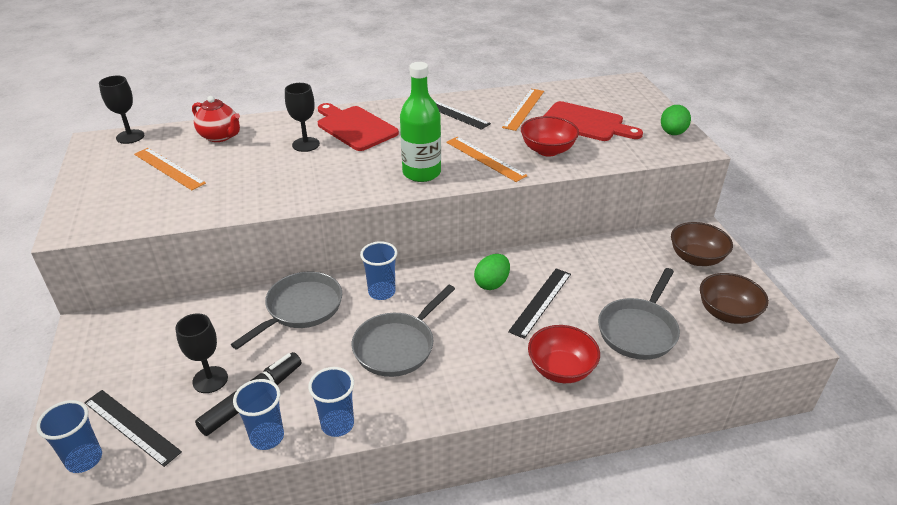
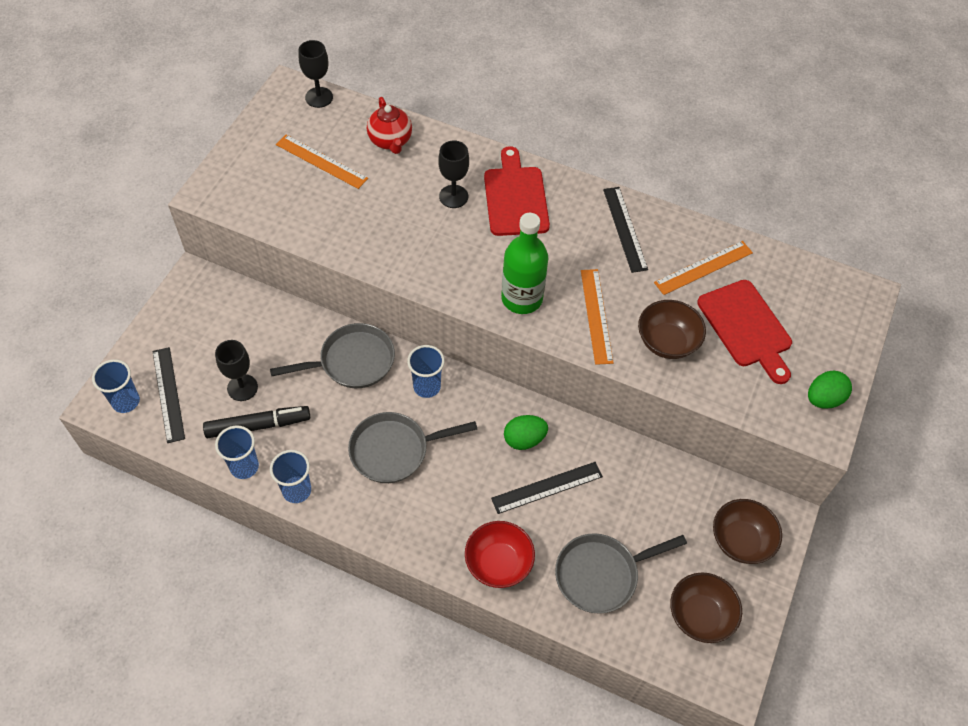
camera: 35 degrees right, 20 degrees up
orange ruler [134,148,206,190] -> orange ruler turned 45 degrees counterclockwise [276,135,368,189]
red bowl [521,116,579,157] -> brown bowl [638,300,706,359]

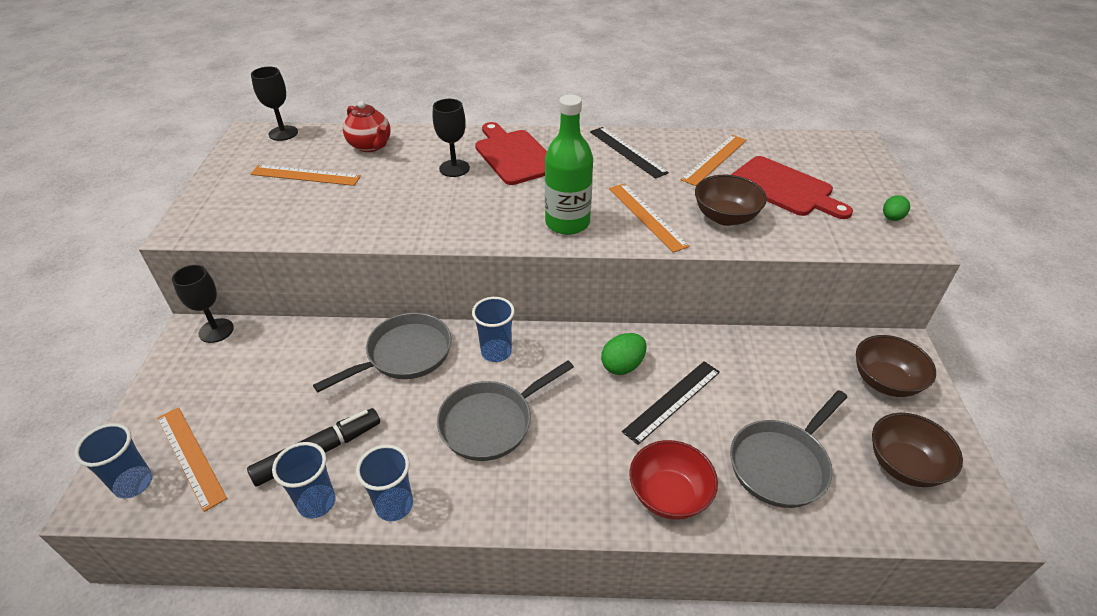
camera: 20 degrees left, 15 degrees down
black ruler [152,347,185,443] -> orange ruler [157,407,227,512]
black goblet [215,340,258,401] -> black goblet moved to [172,265,234,343]
green egg [808,371,852,409] -> green egg [883,195,910,221], size x0.66

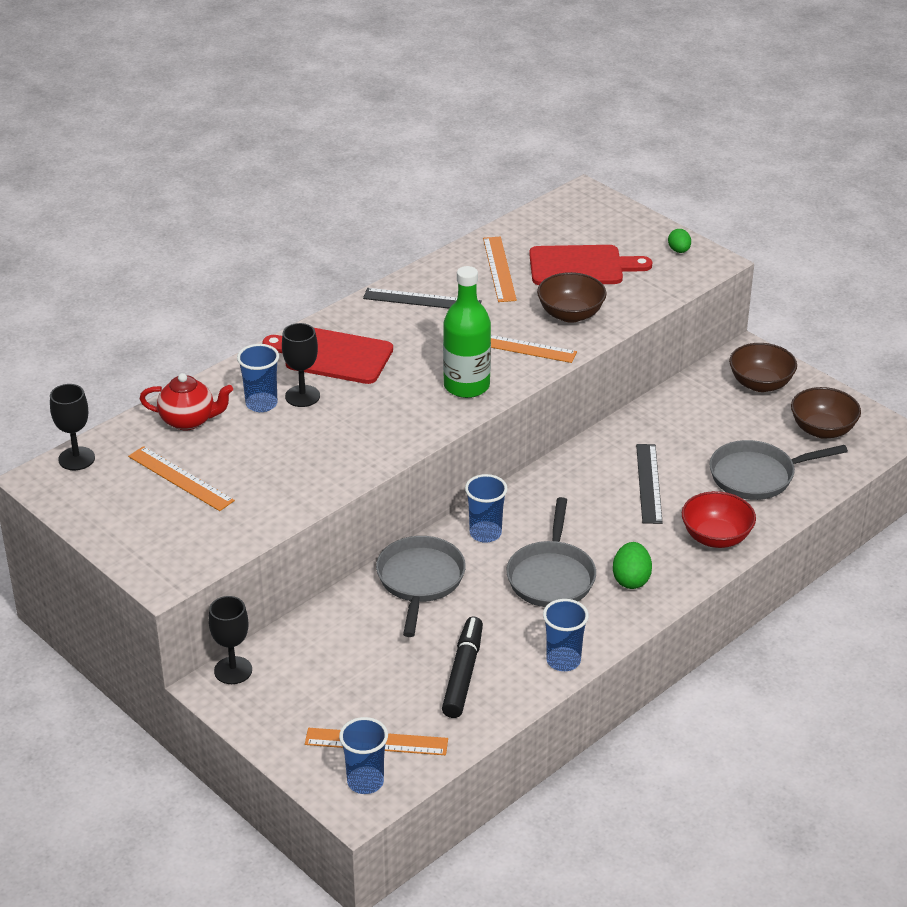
camera: 45 degrees left, 5 degrees down
orange ruler [251,165,361,186] -> orange ruler turned 75 degrees clockwise [128,446,235,511]
blue cup [272,442,336,518] -> blue cup moved to [237,344,279,412]
green egg [601,333,647,375] -> green egg moved to [613,542,652,589]
grey pan [730,390,847,508] -> grey pan turned 75 degrees clockwise [709,440,848,500]

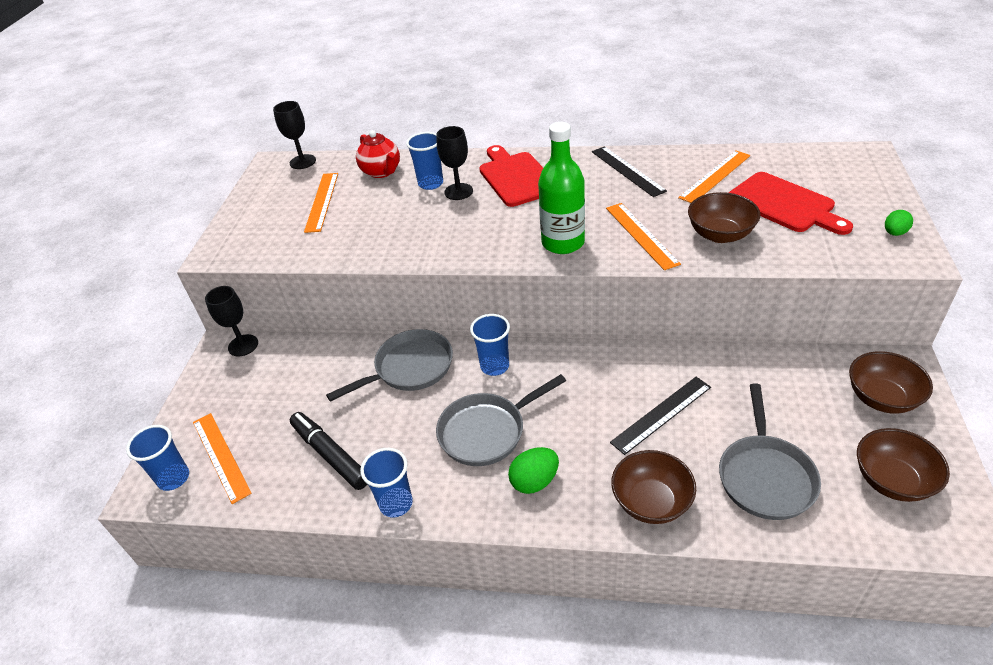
camera: 55 degrees right, 5 degrees up
black marker [442,617,483,718] -> black marker turned 105 degrees counterclockwise [290,412,367,490]
red bowl [682,491,756,548] -> brown bowl [611,450,696,524]
grey pan [709,440,848,500] -> grey pan turned 120 degrees counterclockwise [719,383,821,520]

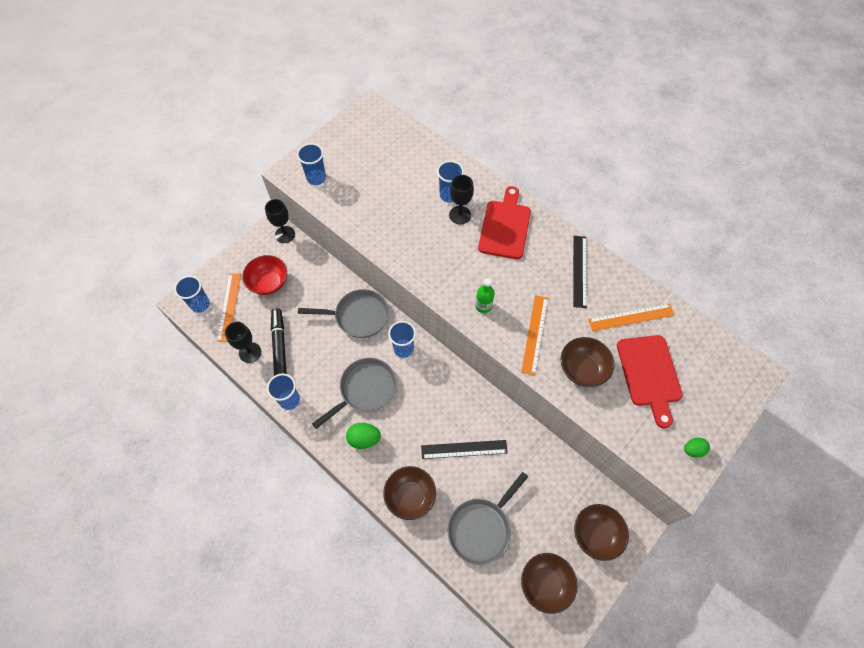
camera: 30 degrees right, 20 degrees up
black goblet [273,101,316,169] -> black goblet moved to [225,322,261,363]
orange ruler [304,173,338,233] -> none
red teapot [356,130,400,178] -> none
grey pan [436,374,566,466] -> grey pan turned 135 degrees clockwise [312,358,397,429]
green bottle [538,122,585,254] -> green bottle [475,278,495,313], size x0.52
none -> red bowl [242,255,287,295]
none -> blue cup [297,143,326,185]

